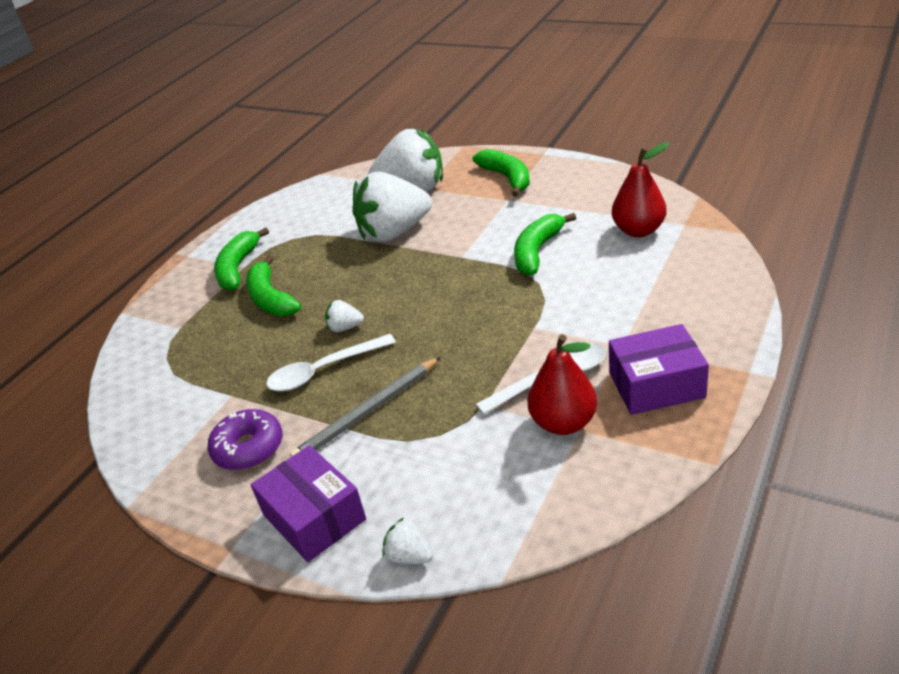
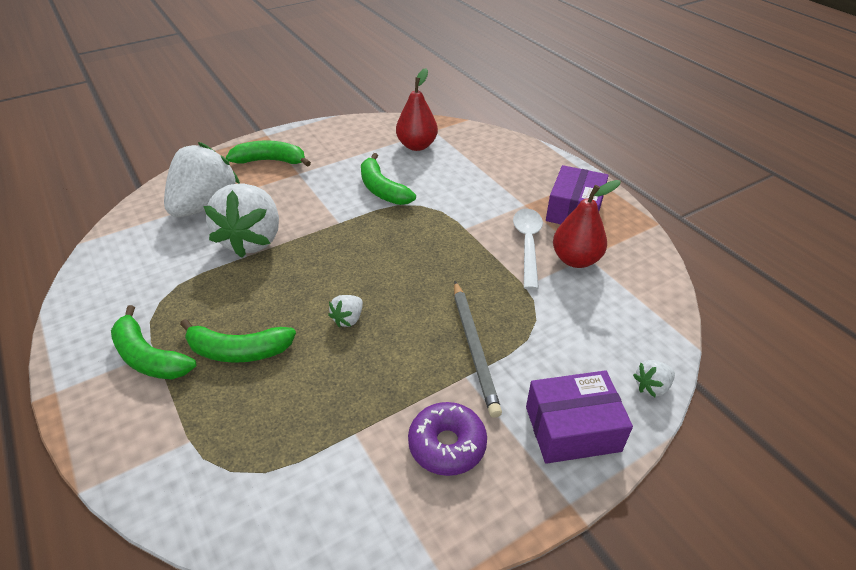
camera: 65 degrees left, 5 degrees up
white spoon [266,334,396,391] -> none

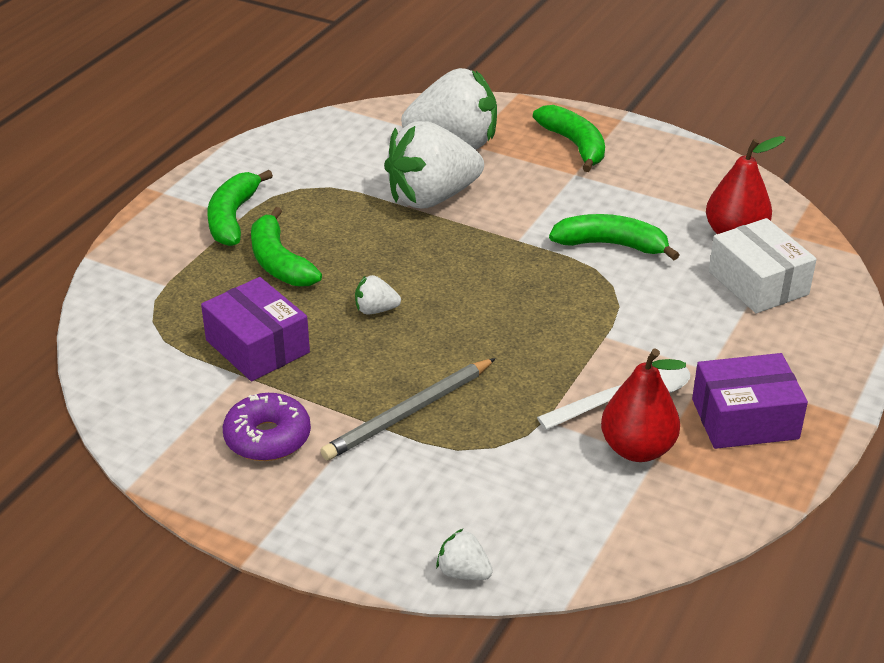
camera: 60 degrees right, 5 degrees down
green banana [361,153,416,205] -> green banana turned 75 degrees clockwise [549,214,679,260]
purple box [526,370,633,464] -> purple box moved to [201,277,310,381]
none -> white box [709,218,817,313]

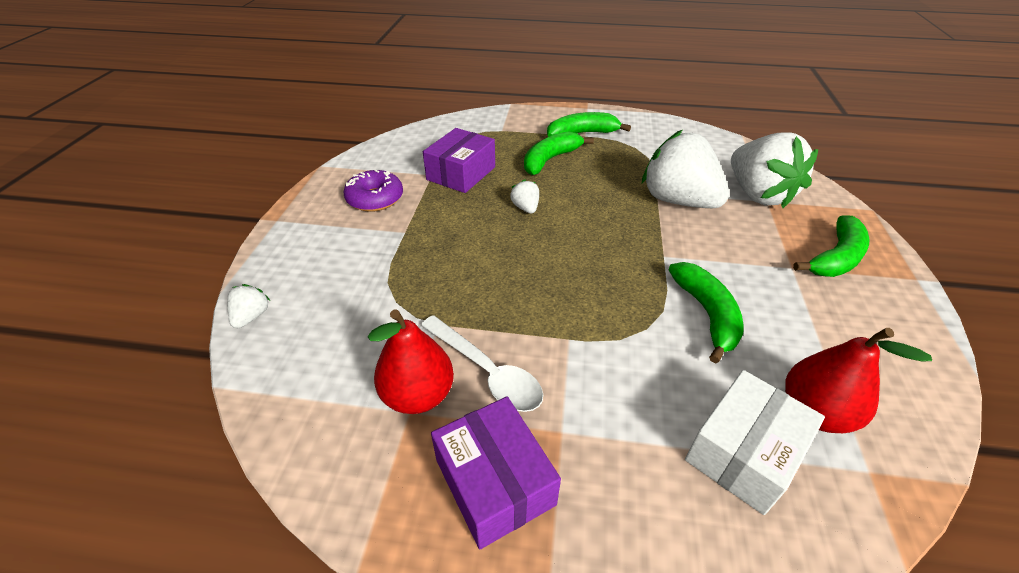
camera: 70 degrees right, 5 degrees up
grey pencil [320,358,496,460] -> none

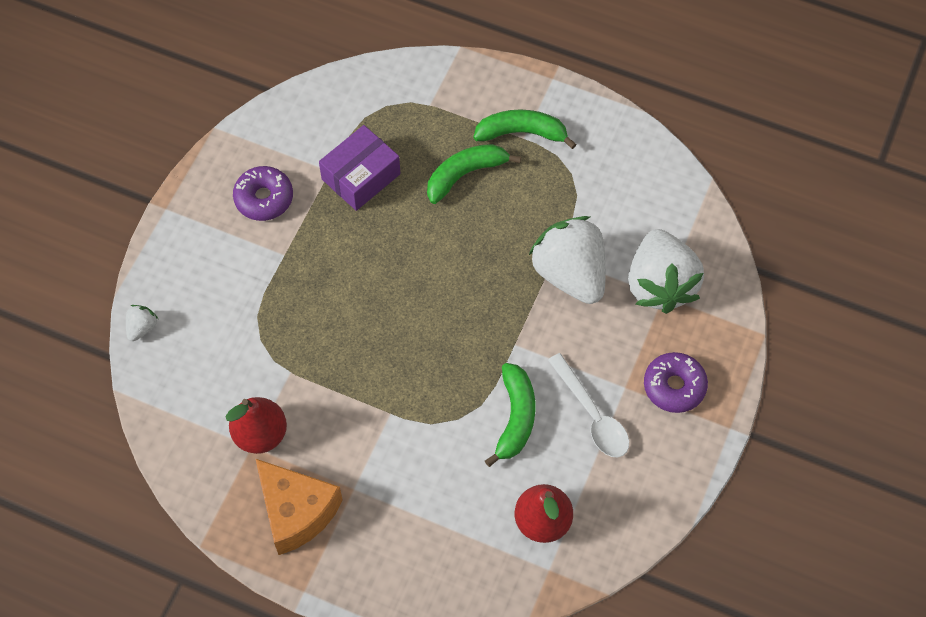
camera: 15 degrees right, 20 degrees up
white spoon [421,315,543,412] -> white spoon moved to [548,353,629,457]
purple box [431,396,561,549] -> orange cheese [256,459,343,555]
white strawberry [510,179,539,214] -> none
white box [685,370,825,515] -> none
green banana [793,215,869,277] -> purple donut [644,352,708,413]

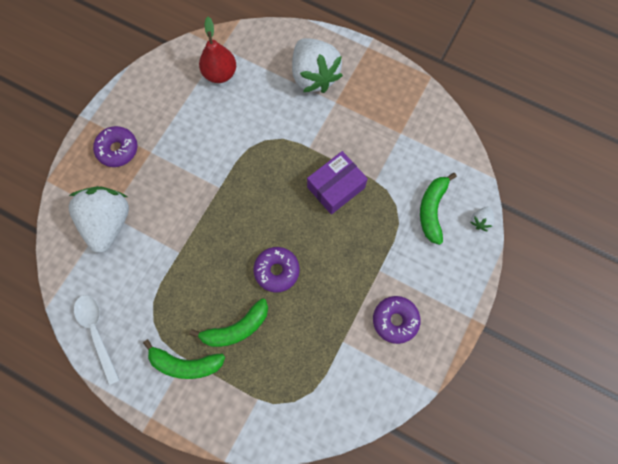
camera: 175 degrees left, 10 degrees up
red pear [226,397,287,454] -> none
orange cheese [256,459,343,555] -> none
purple box [319,125,401,211] -> purple box moved to [307,151,368,215]
green banana [485,363,535,467] -> green banana moved to [420,173,457,245]
white strawberry [528,216,606,304] -> white strawberry moved to [292,38,343,93]
white spoon [548,353,629,457] -> white spoon moved to [74,295,120,385]
none -> purple donut [254,247,300,292]

